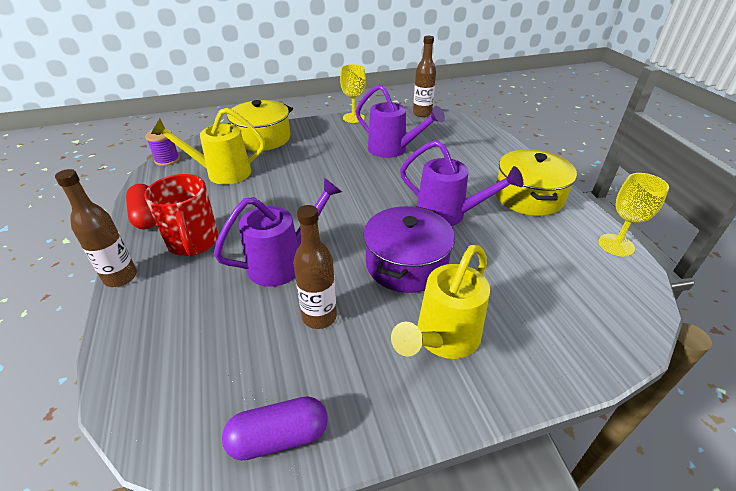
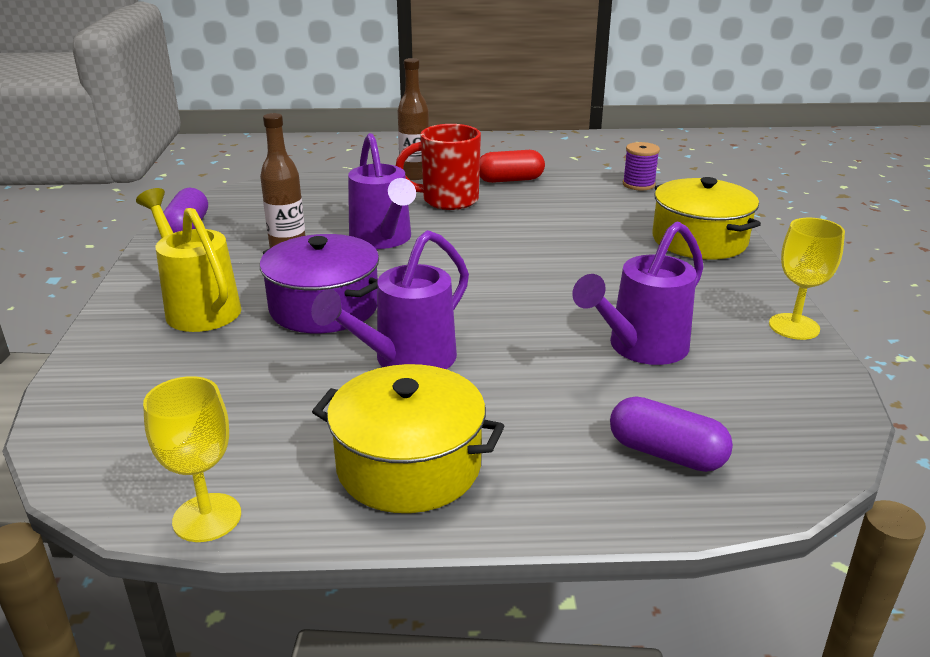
camera: 105 degrees right, 10 degrees down
yellow watering can [151,108,265,185] -> none
brown bottle [413,36,436,117] -> none
none -> purple capsule [610,396,733,472]

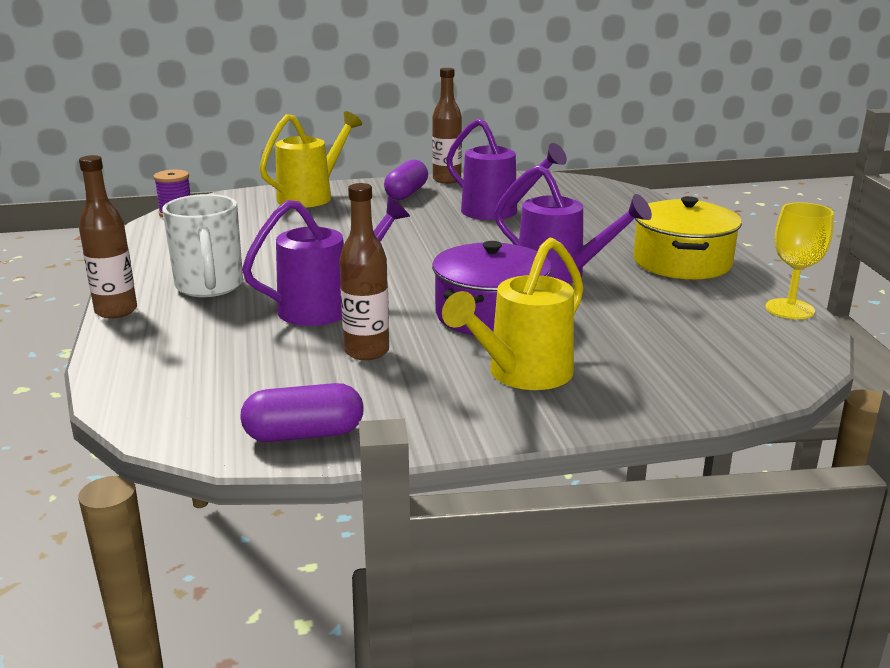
camera: 100 degrees left, 5 degrees down
red mug [396,124,481,210] -> white mug [162,194,243,297]
red capsule [479,150,545,183] -> none
purple capsule [610,396,733,472] -> purple capsule moved to [384,160,428,200]
yellow pot [652,177,761,259] -> yellow watering can [259,111,362,208]
yellow goblet [769,218,845,340] -> brown bottle [432,68,462,184]

